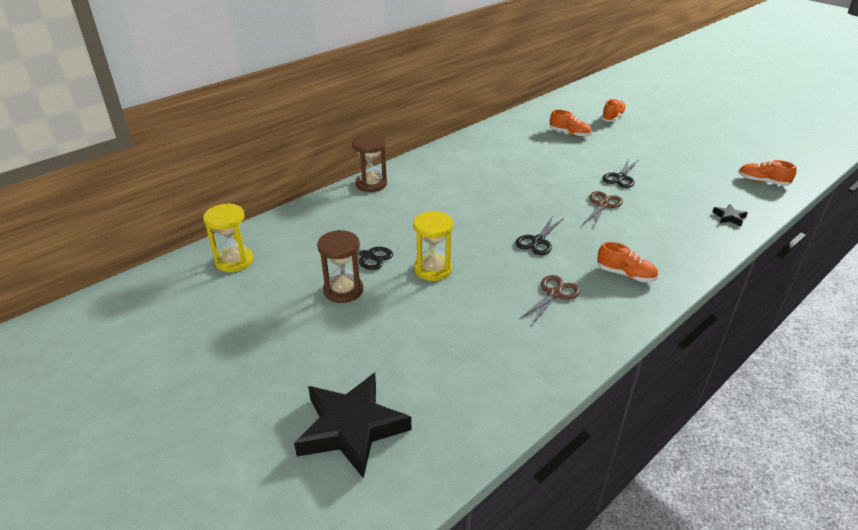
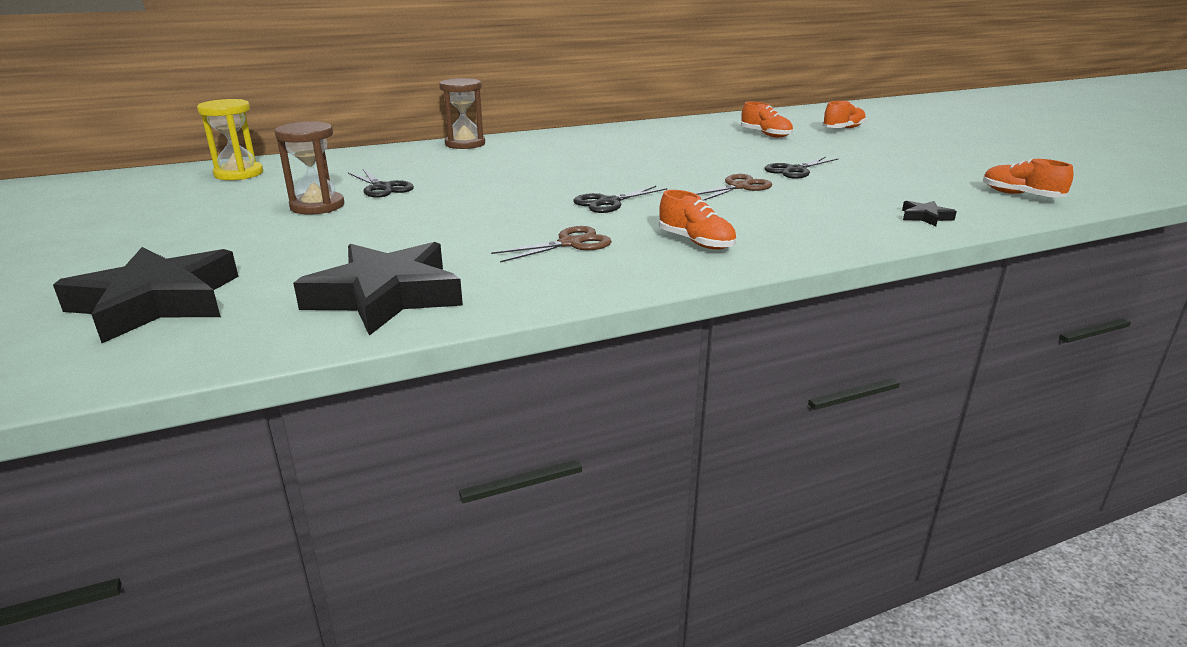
camera: 20 degrees right, 10 degrees down
yellow hourglass [413,211,453,281] -> none
none -> black star [293,242,463,336]

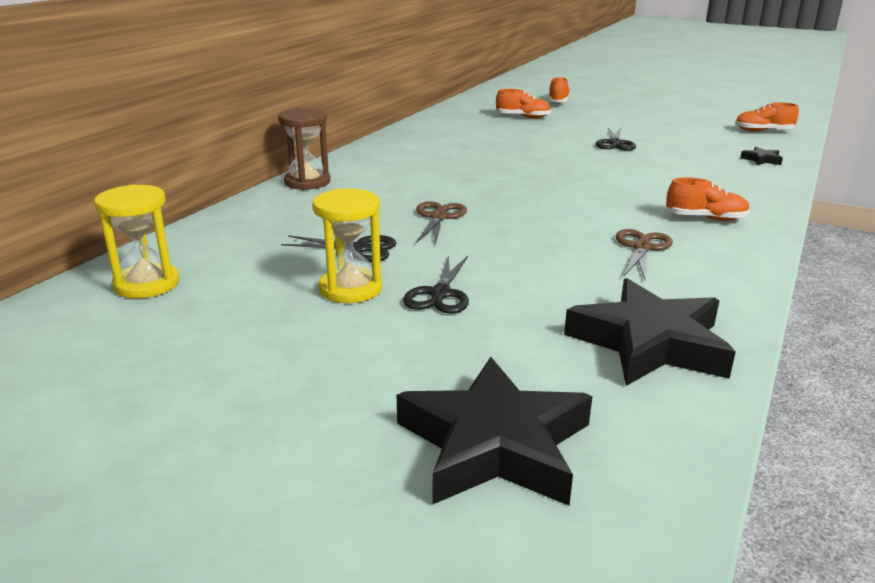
camera: 40 degrees left, 0 degrees up
brown hourglass [275,121,344,215] -> yellow hourglass [312,189,382,303]
black scissors [573,186,667,213] -> black scissors moved to [403,255,469,314]
brown scissors [695,174,772,200] -> brown scissors moved to [416,201,467,245]

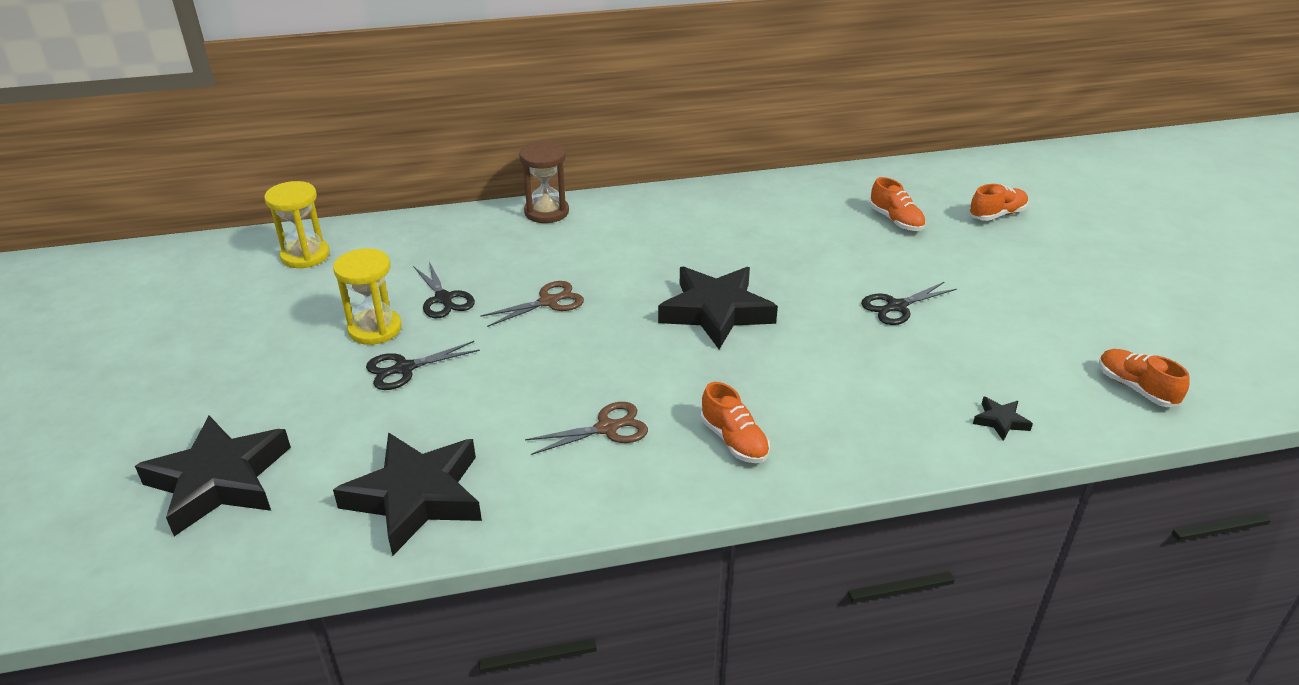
camera: 50 degrees right, 10 degrees up
none -> black star [658,266,778,349]

